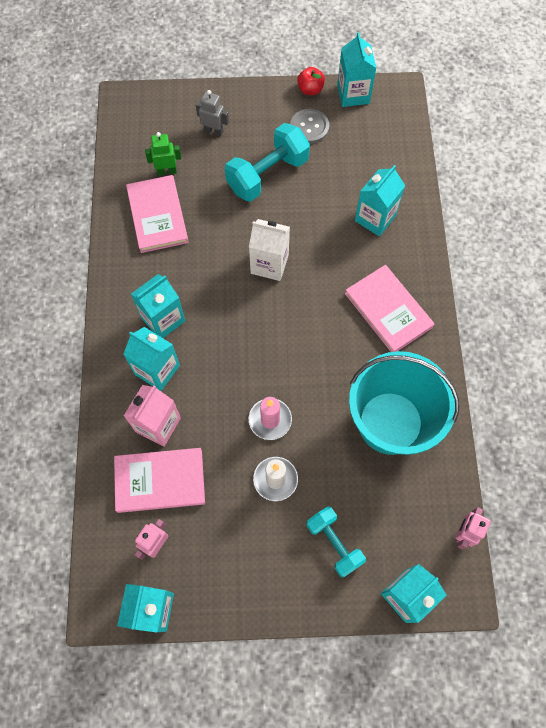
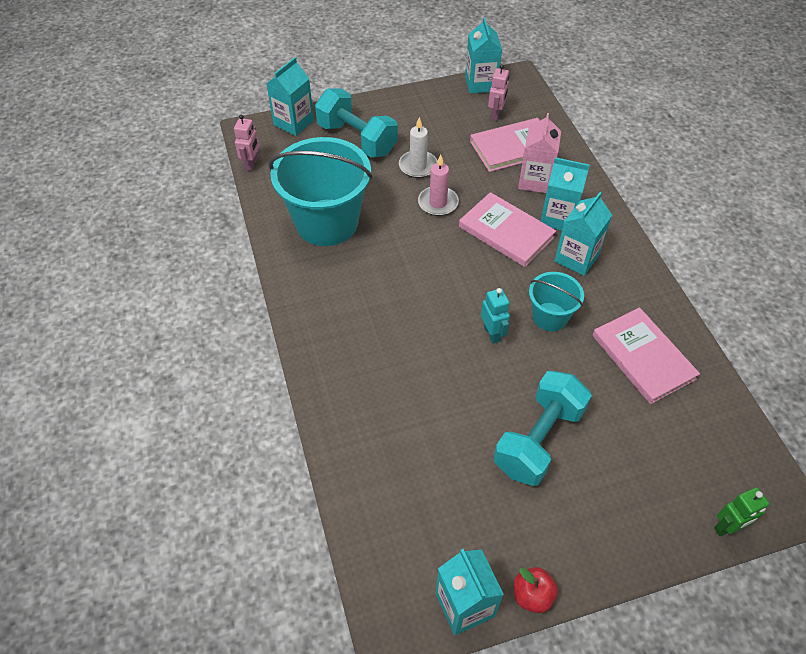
camera: 165 degrees right, 15 degrees down
green robot [145,132,181,175] -> green robot moved to [714,487,769,536]
grey robot [196,90,229,137] -> none
white carton [249,219,290,281] -> turquoise robot [481,288,510,344]
grey button [290,109,329,144] -> none
turquoise dumbbell [307,507,366,578] -> turquoise dumbbell [315,88,398,158], size x1.54
pink book [345,265,435,352] -> pink book moved to [459,192,556,267]
turquoise carton [355,165,405,236] -> none
none -> turquoise bucket [529,272,584,331]

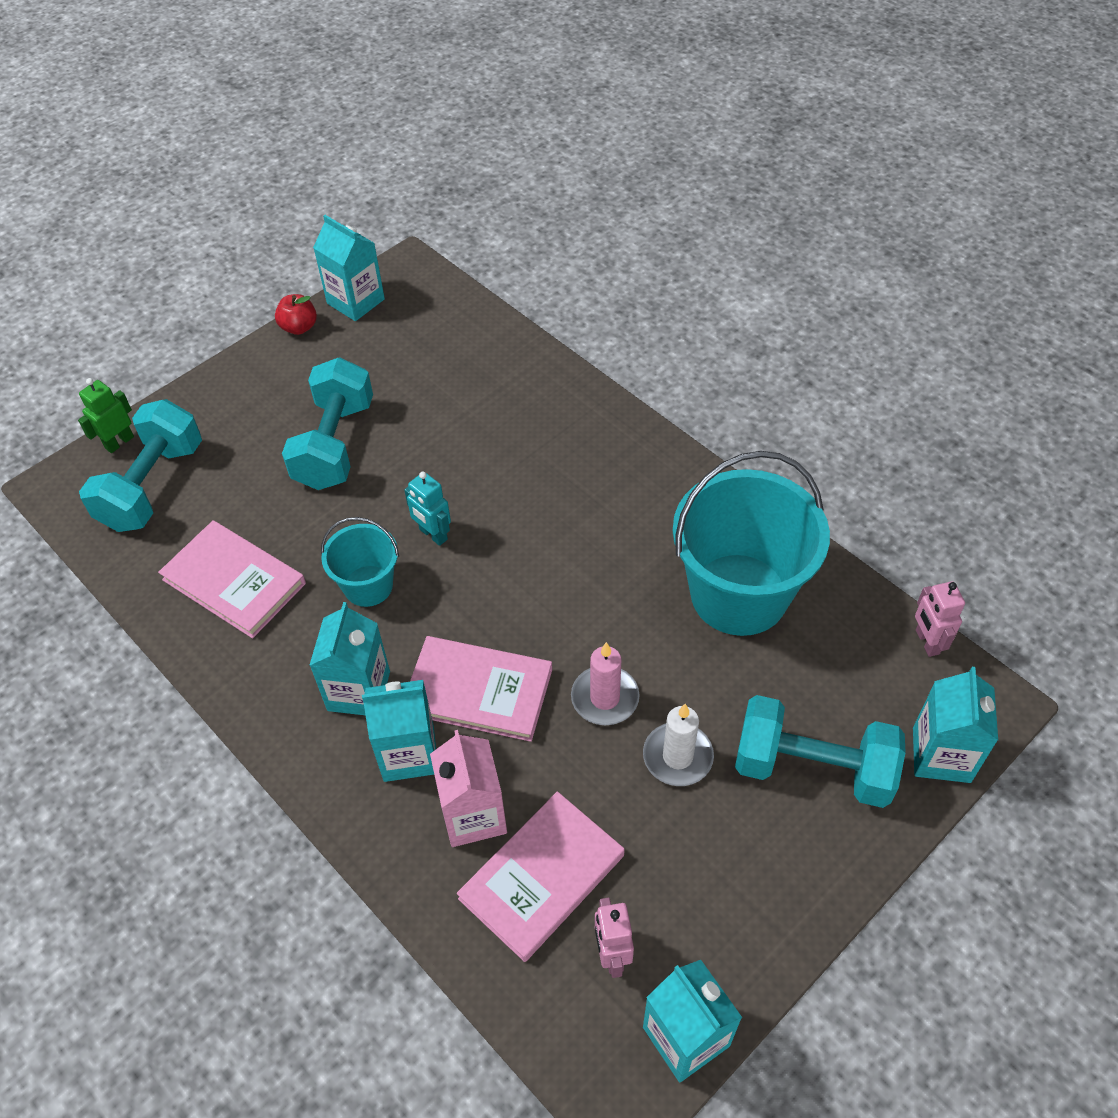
camera: 155 degrees right, 0 degrees up
none -> turquoise dumbbell [79,399,202,532]

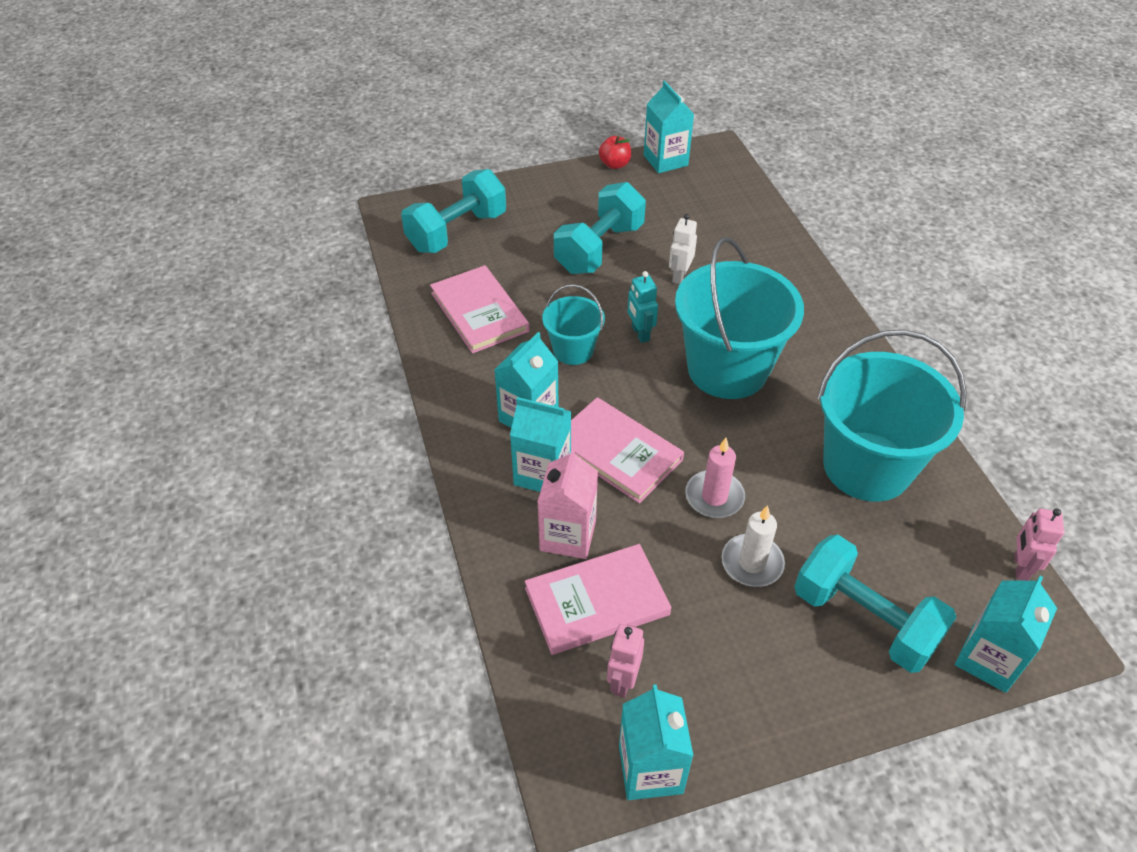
camera: 25 degrees right, 5 degrees down
green robot [78,378,134,453] -> none
none -> white robot [669,214,697,284]
none -> turquoise bucket [675,237,804,399]

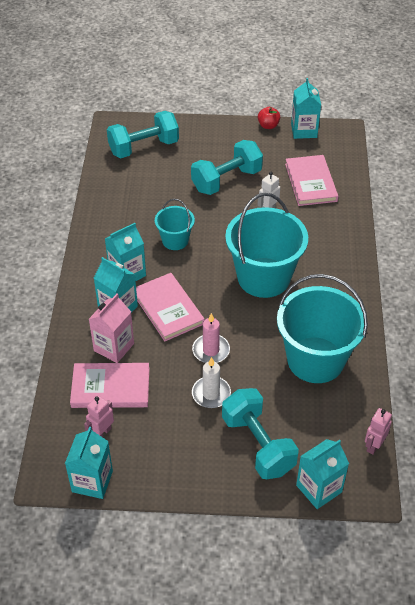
camera: 20 degrees right, 0 degrees up
pink book [430,265,529,353] -> pink book moved to [285,155,338,206]
turquoise robot [628,271,658,343] -> none

